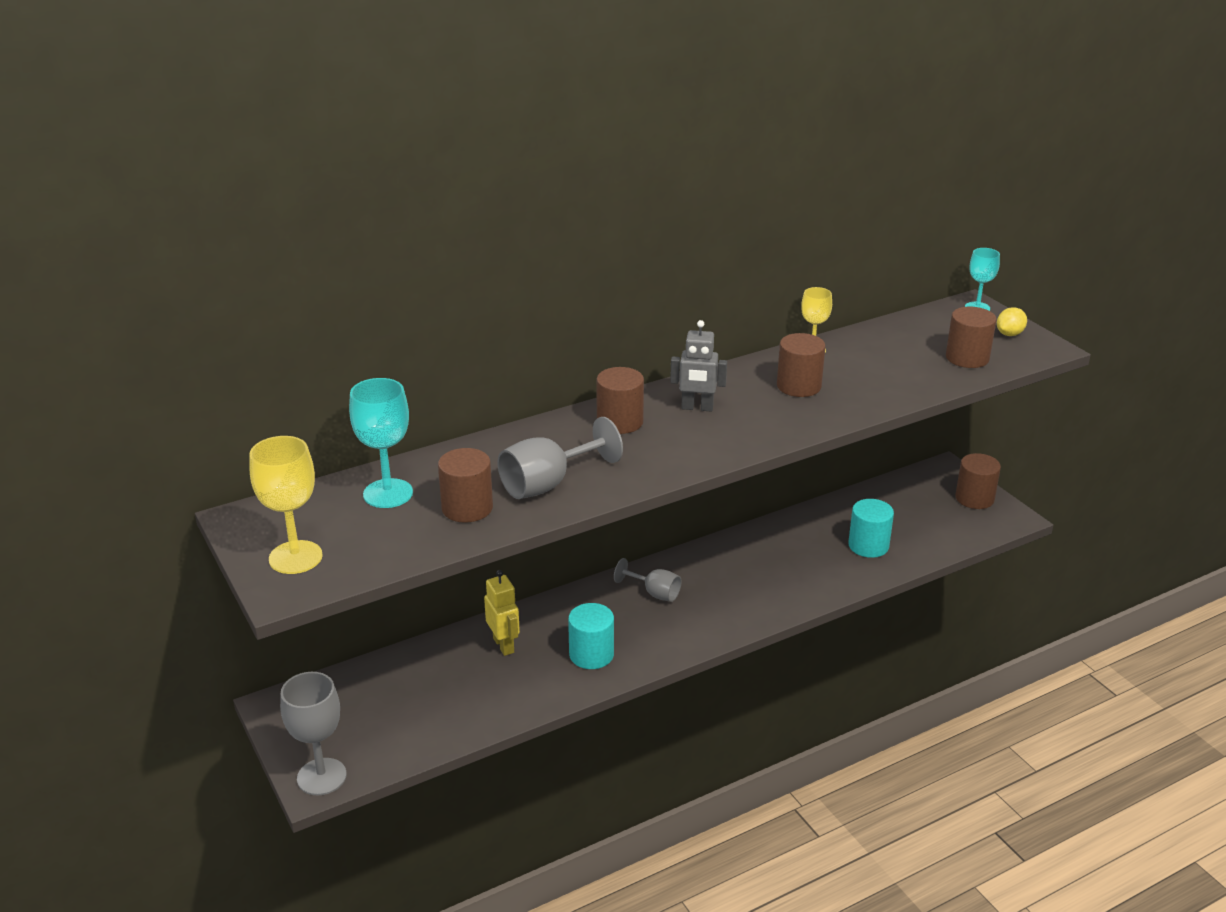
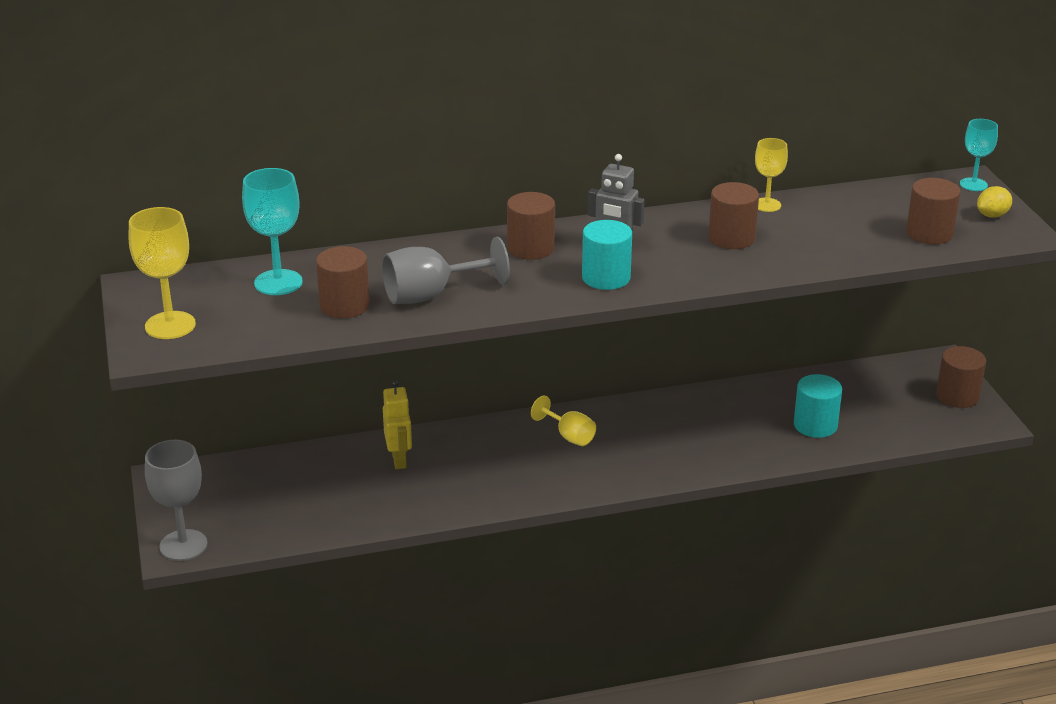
camera: 15 degrees right, 0 degrees up
turquoise cylinder [568,603,614,669] -> turquoise cylinder moved to [582,220,632,290]
grey goblet [614,558,681,602] -> yellow goblet [531,396,596,446]

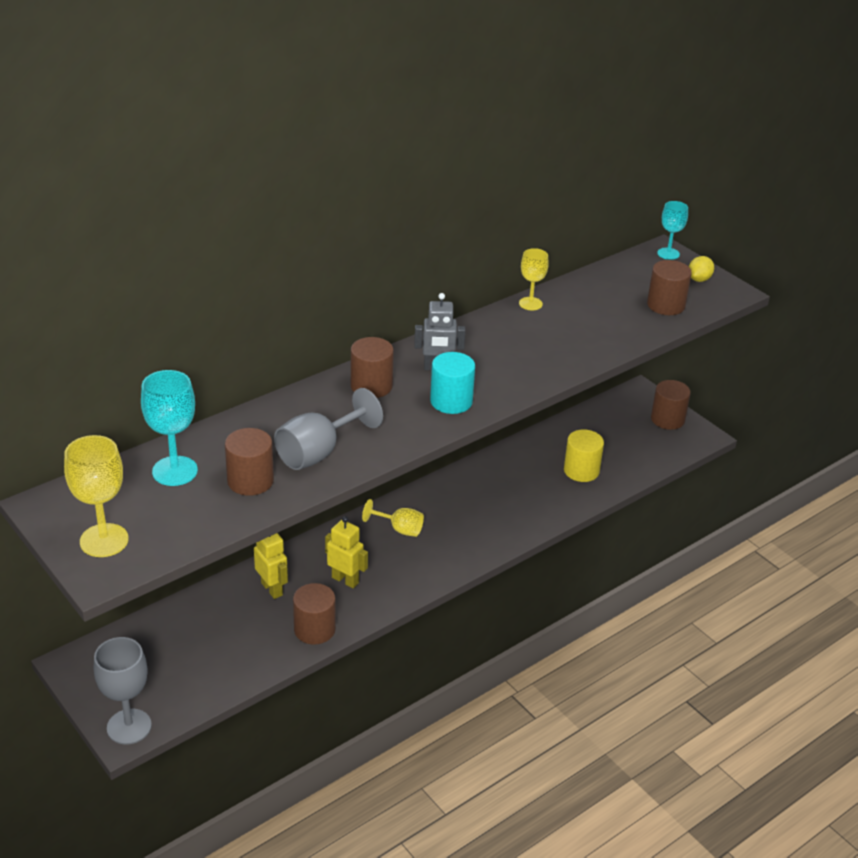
camera: 25 degrees left, 5 degrees up
brown cylinder [708,182,759,249] -> brown cylinder moved to [293,583,336,645]
turquoise cylinder [794,374,842,438] -> yellow cylinder [564,429,604,482]
none -> yellow robot [325,516,368,588]

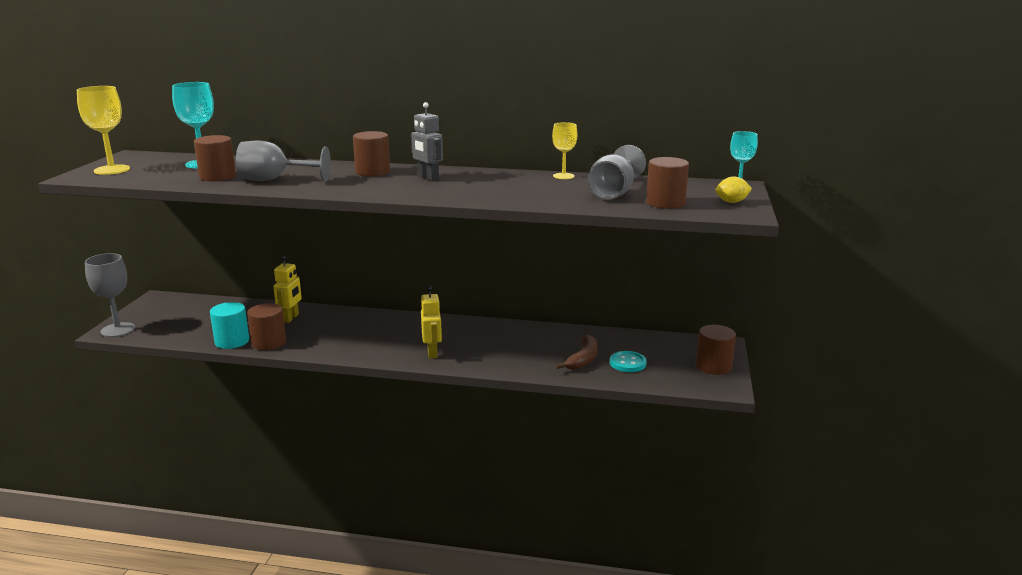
camera: 50 degrees right, 15 degrees down
yellow robot [325,516,368,588] -> yellow robot moved to [421,286,442,359]
yellow goblet [362,499,424,537] -> none
turquoise cylinder [430,352,475,414] -> turquoise cylinder moved to [210,302,249,349]
yellow cylinder [564,429,604,482] -> brown banana [556,335,598,370]
none -> grey goblet [588,145,646,200]
none -> turquoise button [610,351,647,372]

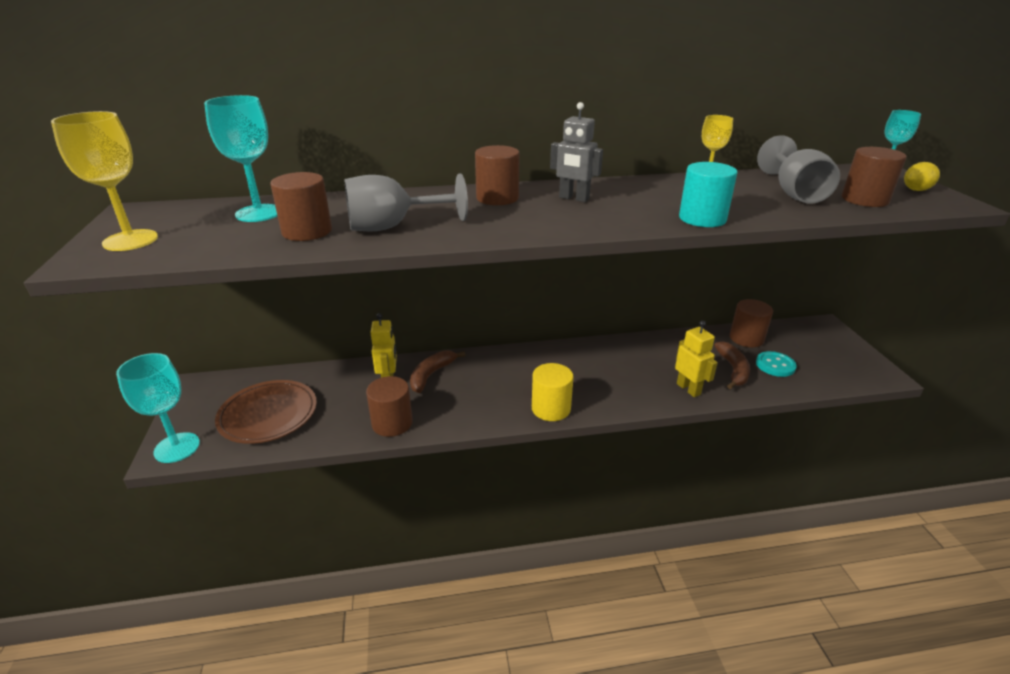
camera: 20 degrees left, 10 degrees up
grey goblet [85,253,135,337] -> turquoise goblet [116,353,200,463]
turquoise cylinder [210,302,249,349] -> turquoise cylinder moved to [679,162,738,227]
yellow robot [421,286,442,359] -> yellow robot moved to [675,321,718,397]
brown cylinder [696,325,736,375] -> brown cylinder moved to [730,299,773,347]
none -> brown plate [215,380,317,444]
none -> brown banana [410,351,465,393]
none -> yellow cylinder [532,363,574,421]

